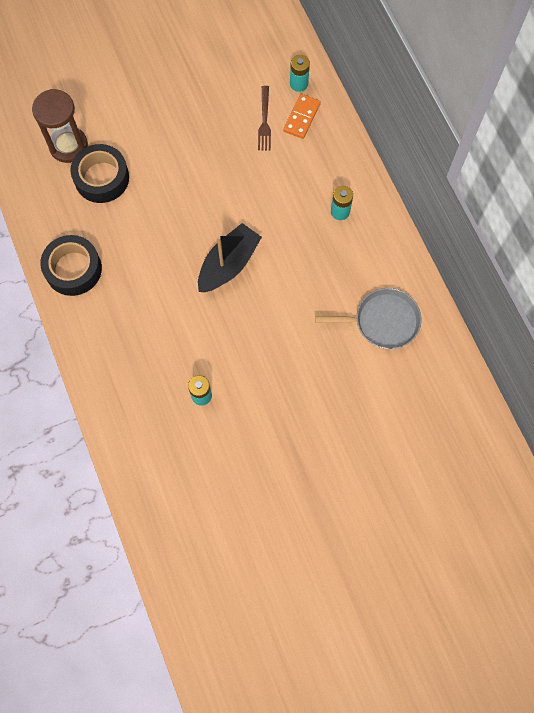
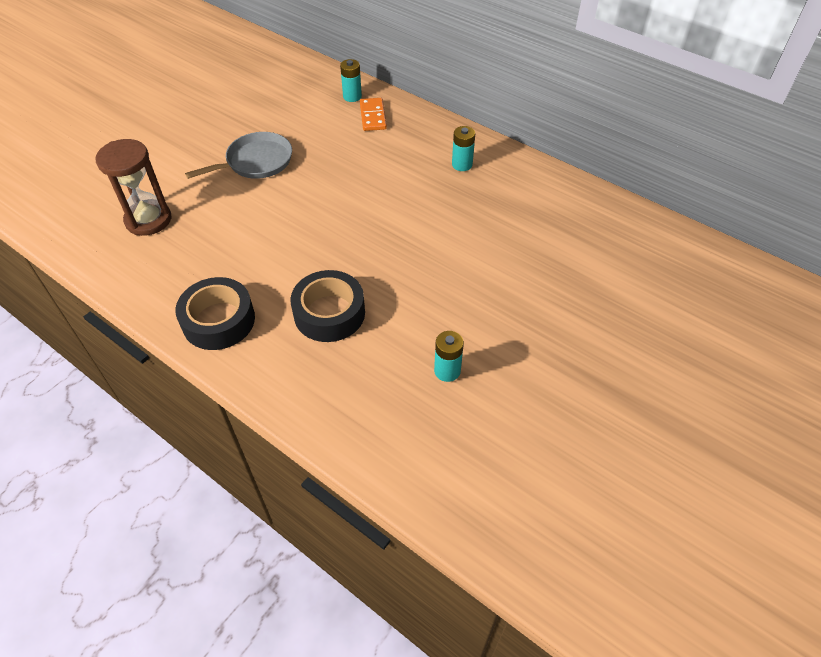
camera: 30 degrees left, 20 degrees down
black tape [70,144,129,203] -> black tape moved to [290,270,365,342]
black boat [198,223,262,292] -> none
brown fork [258,86,271,151] -> none
grey pan [315,288,421,349] -> grey pan moved to [185,132,292,179]

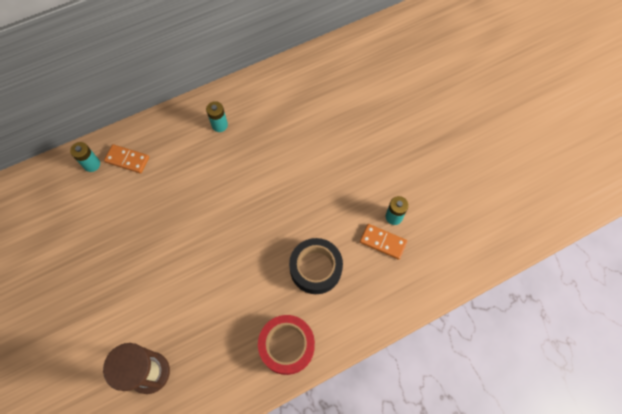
camera: 65 degrees left, 15 degrees up
black tape [175,277,255,350] -> red tape [258,315,315,375]
grey pan [185,132,292,179] -> none
none -> orange domino [360,224,407,260]

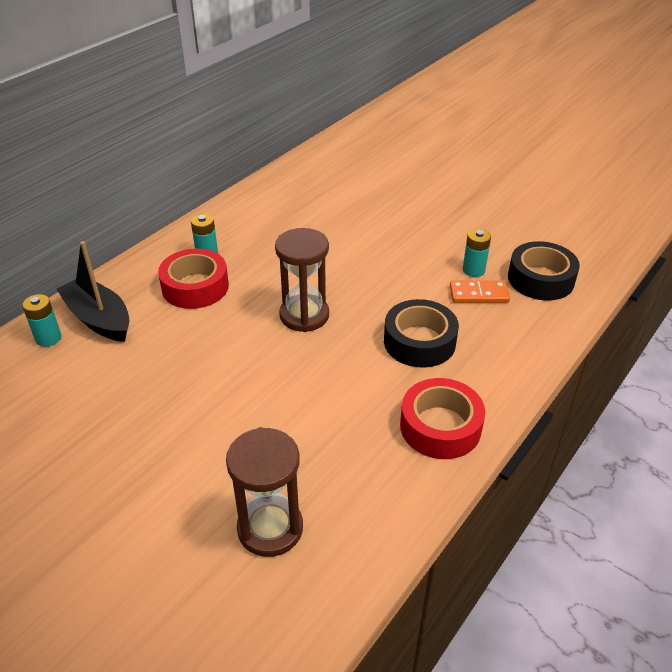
camera: 25 degrees left, 25 degrees down
orange domino [104,144,149,173] -> black boat [57,241,129,342]
none -> red tape [158,249,229,309]
none -> brown hourglass [275,228,329,332]
none -> black tape [508,241,580,301]

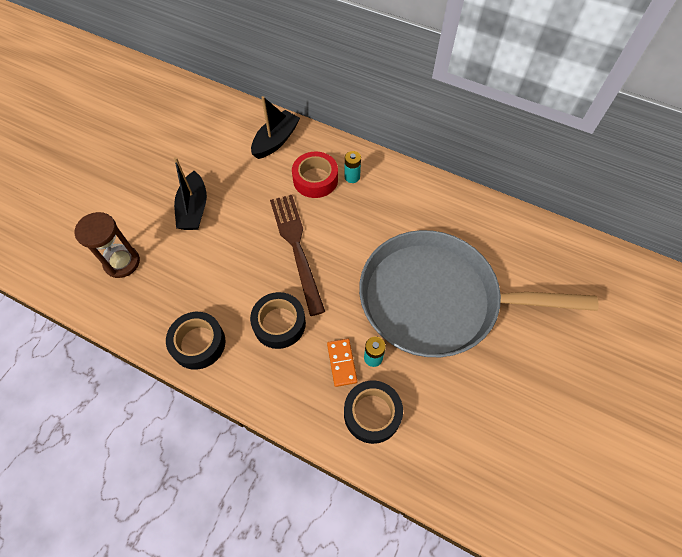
camera: 80 degrees right, 20 degrees up
turquoise battery [22,294,61,347] -> none
brown hourglass [275,228,329,332] -> brown fork [270,195,325,316]
red tape [400,378,485,459] -> black tape [166,312,226,370]
none -> black boat [174,157,207,230]
none -> grey pan [359,230,599,357]

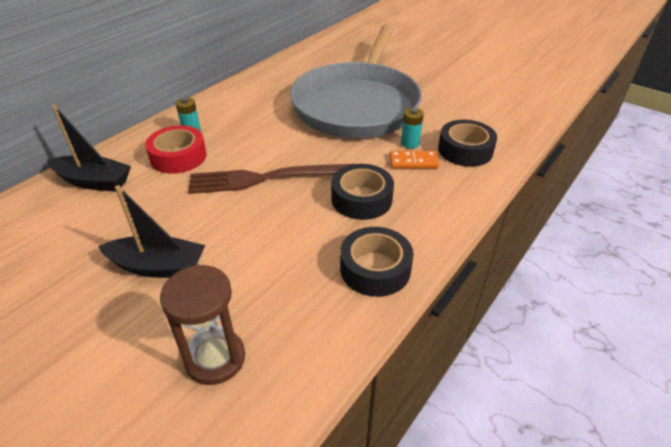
camera: 80 degrees left, 20 degrees down
black boat [251,96,300,159] -> black boat turned 150 degrees clockwise [47,105,131,192]

